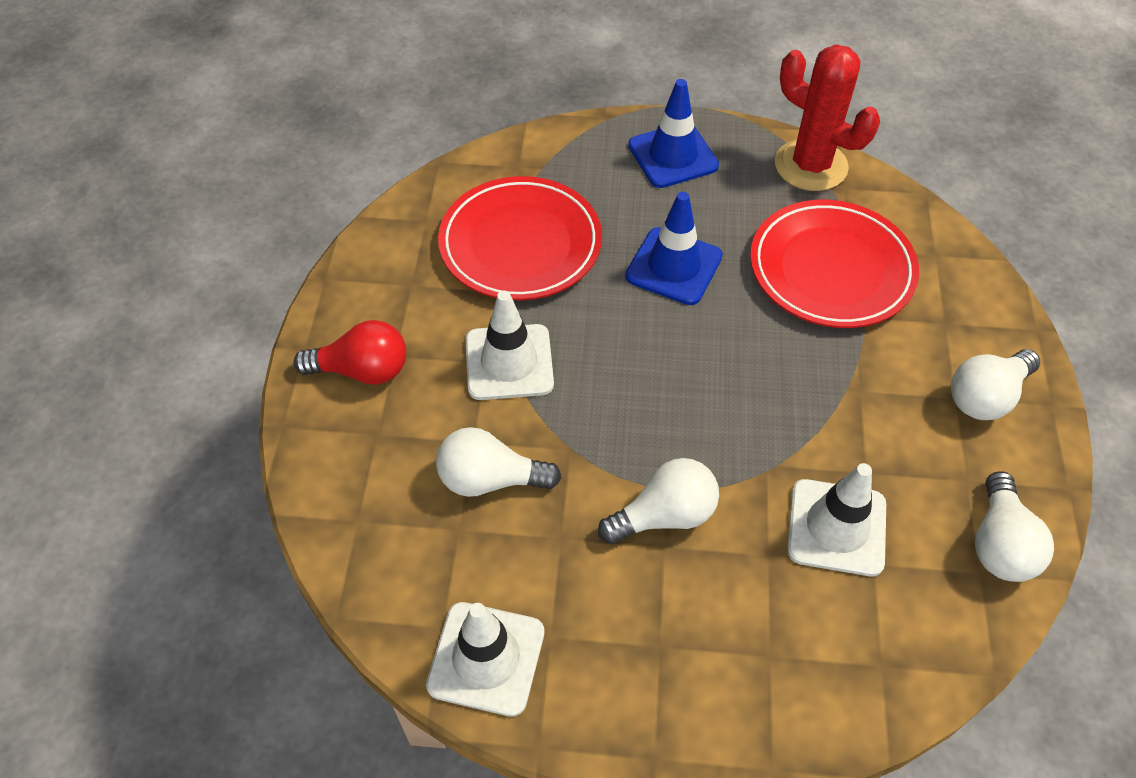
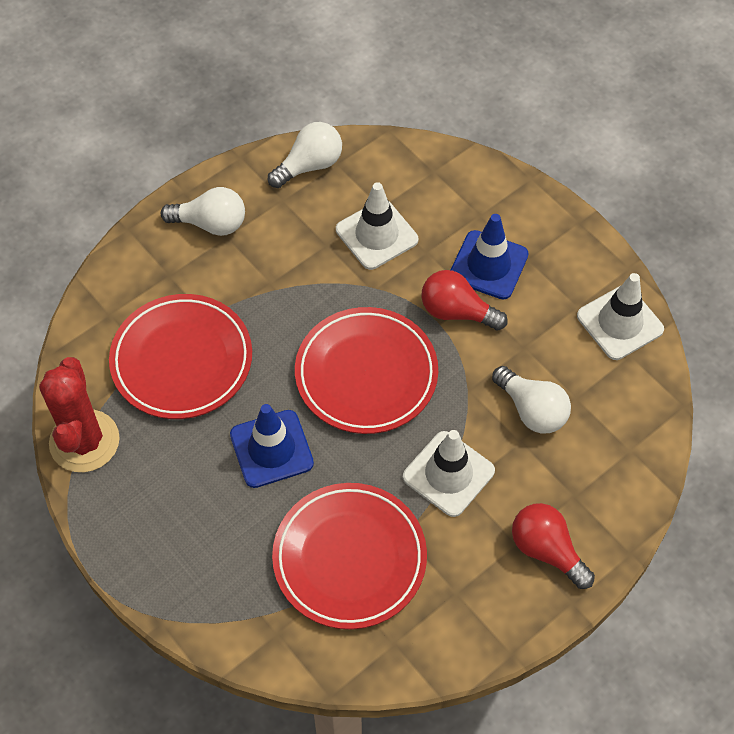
camera: 135 degrees left, 5 degrees up
white light bulb [598,458,719,545] -> red light bulb [421,270,508,331]
blue traffic cone [628,79,719,188] -> blue traffic cone moved to [451,214,529,299]
none -> red plate [295,307,438,434]

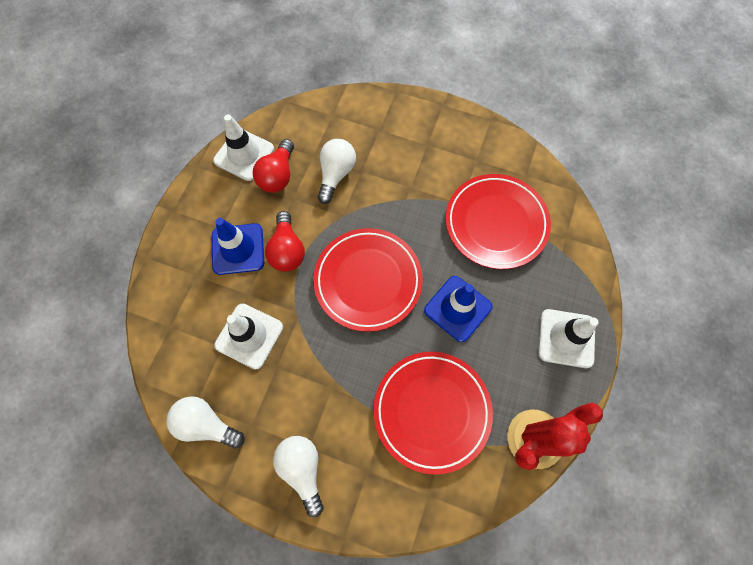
camera: 120 degrees left, 10 degrees up
white traffic cone [403,430,495,517] -> white traffic cone moved to [538,309,599,368]
red light bulb [512,503,595,589] -> red light bulb moved to [253,139,294,193]

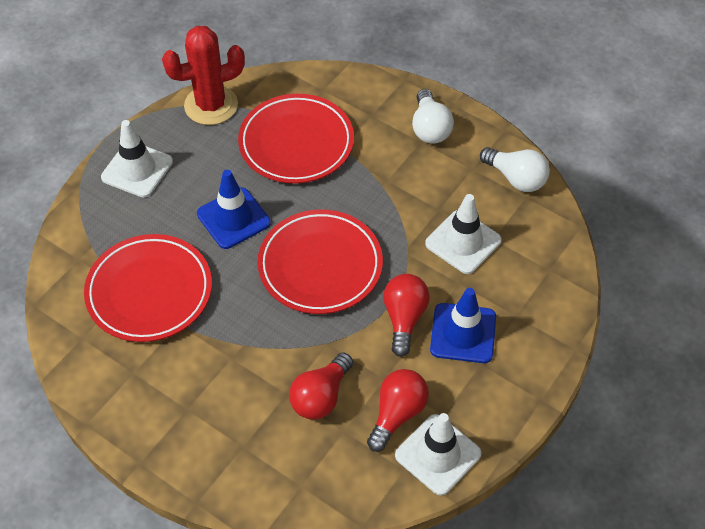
camera: 165 degrees left, 15 degrees down
white light bulb [318,139,356,204] -> red light bulb [289,353,353,420]

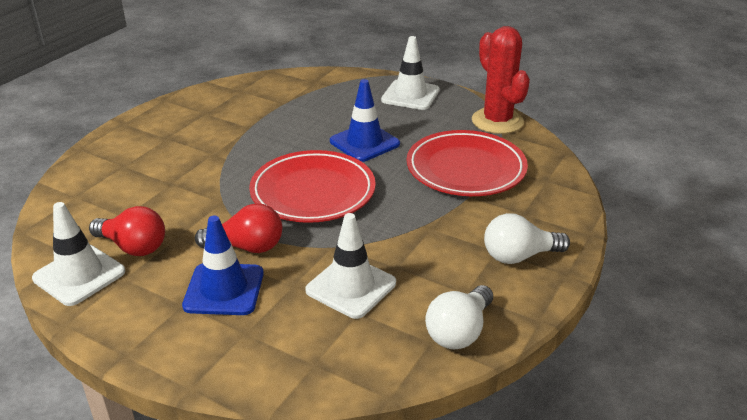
camera: 85 degrees right, 20 degrees down
red plate [84,234,212,342] -> none
red light bulb [289,353,353,420] -> none

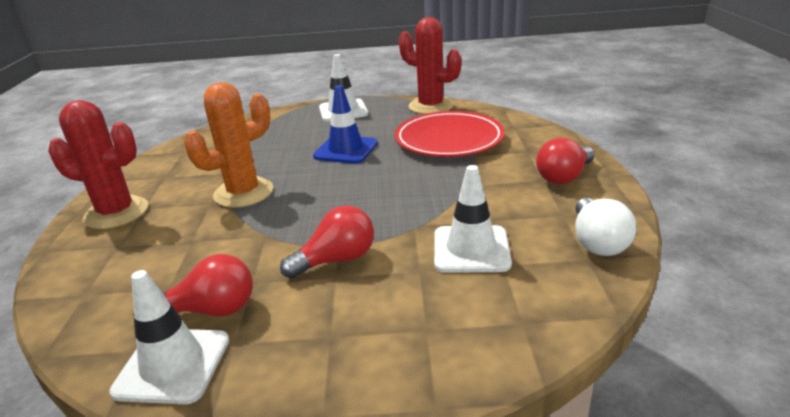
camera: 30 degrees left, 5 degrees down
blue traffic cone [182,216,264,315] -> none
red plate [249,150,376,223] -> none
white light bulb [484,213,570,264] -> red light bulb [536,137,594,184]
none -> red cactus [48,100,148,229]
none -> orange cactus [184,82,273,208]

